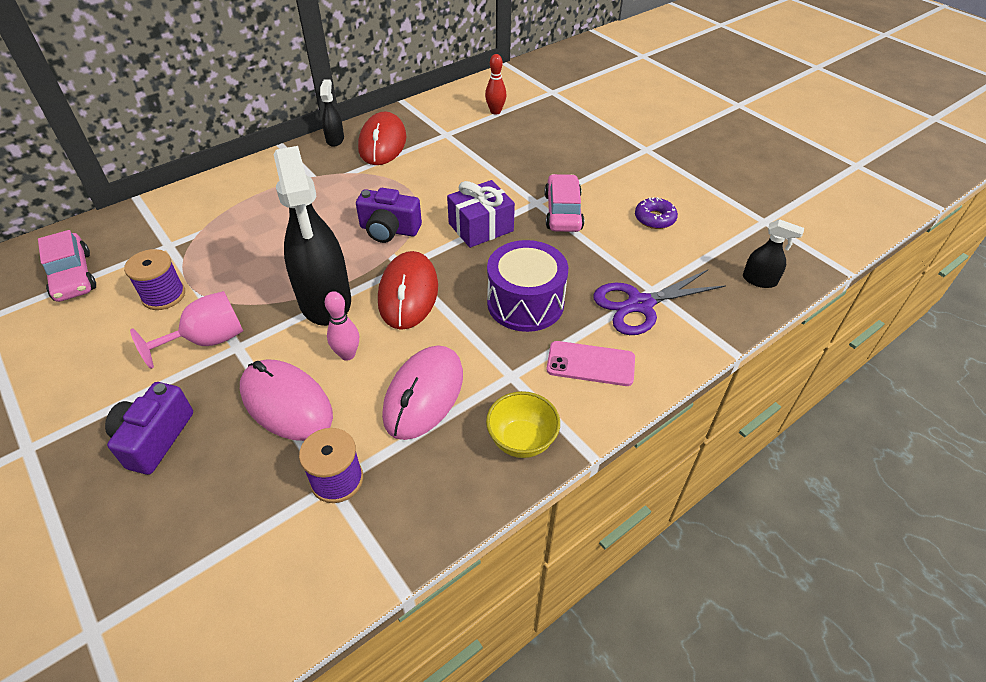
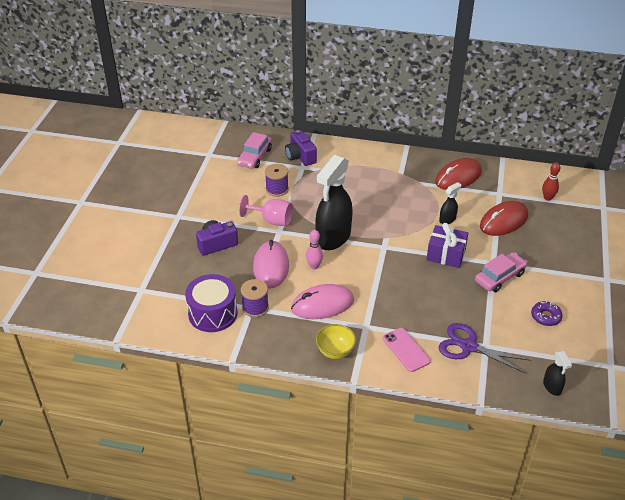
camera: 50 degrees right, 5 degrees down
black spray bottle [320,79,344,147] -> black spray bottle moved to [439,182,461,224]
purple camera [356,188,422,243] -> purple camera moved to [285,130,317,166]
red mouse [378,251,438,330] -> red mouse moved to [480,201,528,236]
purple drum [487,240,568,332] -> purple drum moved to [185,274,238,332]

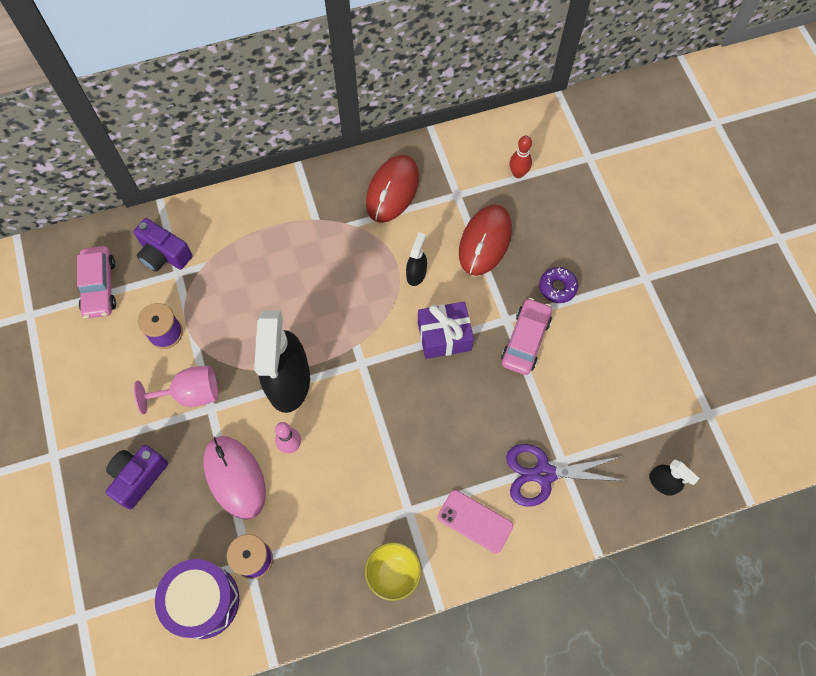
camera: 30 degrees left, 25 degrees up
pink mouse [291,284,354,319] -> none
purple donut [531,301,563,326] -> purple donut moved to [539,267,578,303]

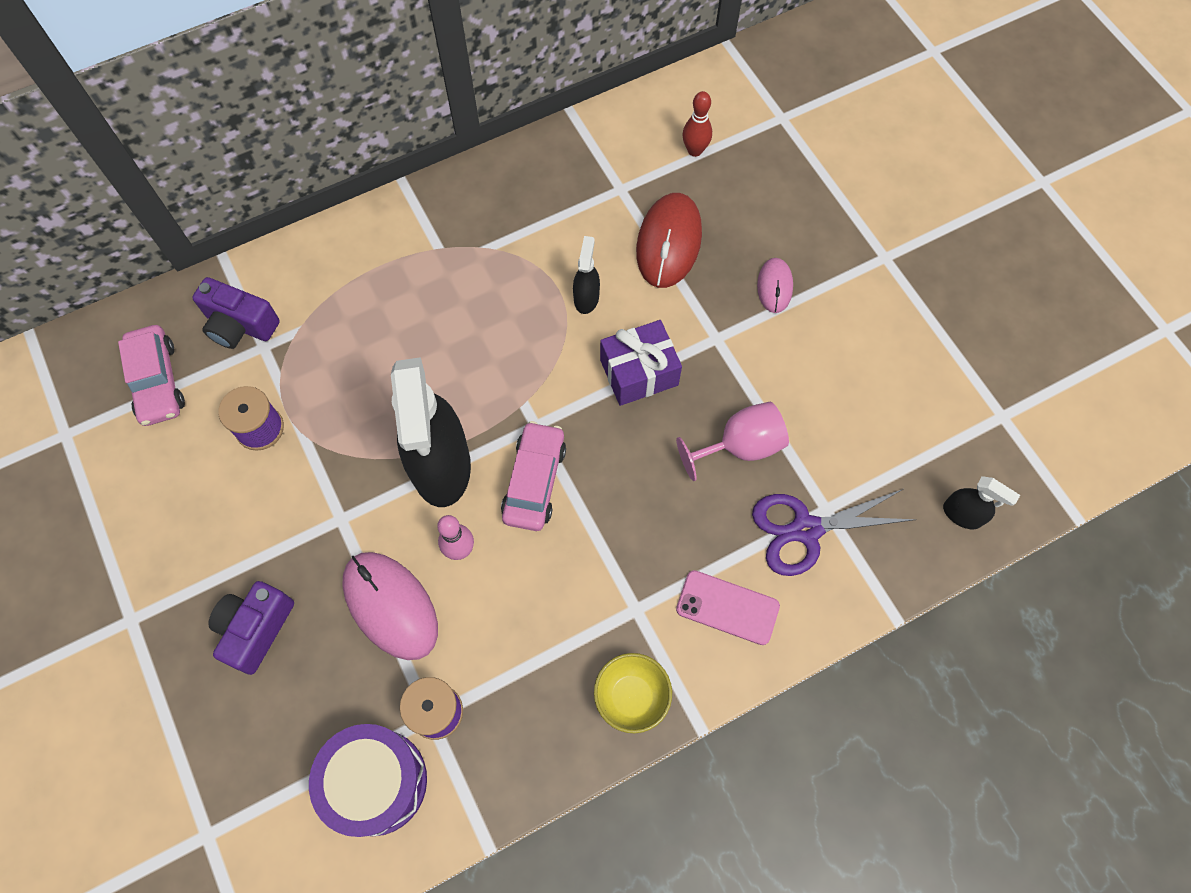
camera: 10 degrees left, 0 degrees up
pink goblet [134,366,218,414] -> pink goblet moved to [676,402,789,481]
red mouse [366,155,419,223] -> none
pink car [501,298,552,375] -> pink car moved to [501,421,566,531]
purple donut [539,267,578,303] -> pink mouse [757,258,793,313]

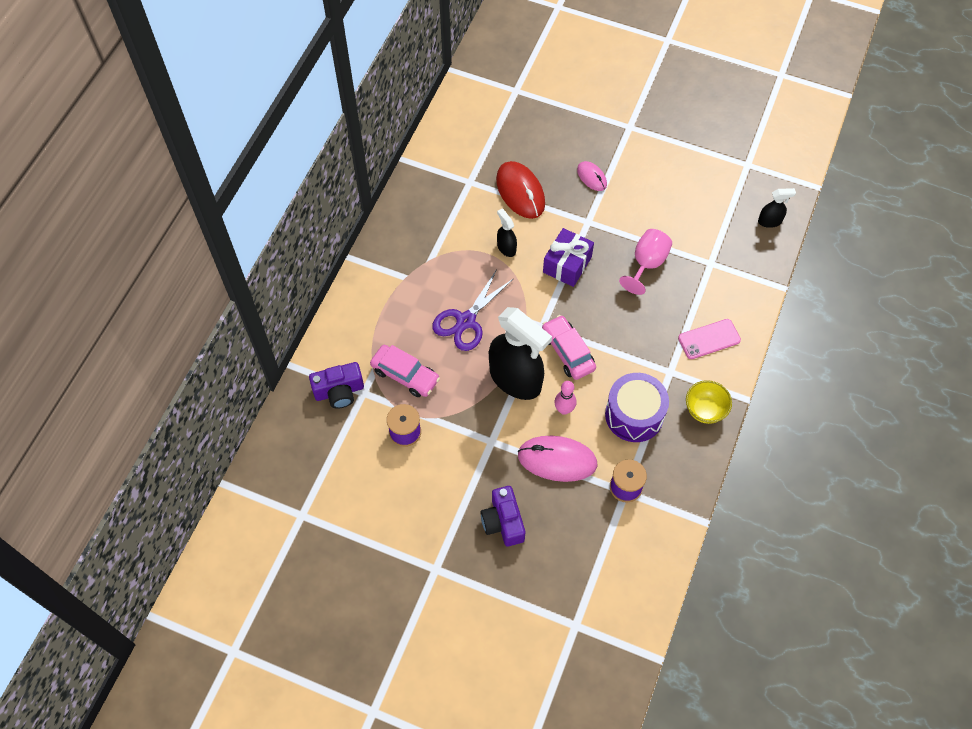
camera: 40 degrees left, 5 degrees down
pink car [118,325,185,426] -> pink car moved to [370,345,440,397]
purple drum [309,724,427,837] -> purple drum moved to [605,373,669,442]
red bowling pin [682,91,712,157] -> none
purple scissors [752,489,917,576] -> purple scissors moved to [432,269,514,351]

